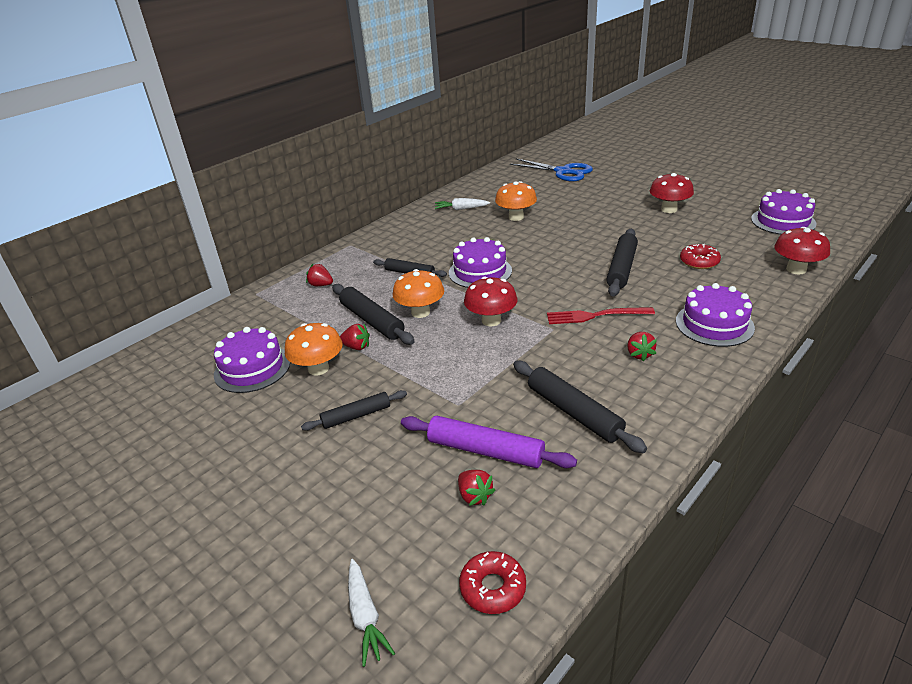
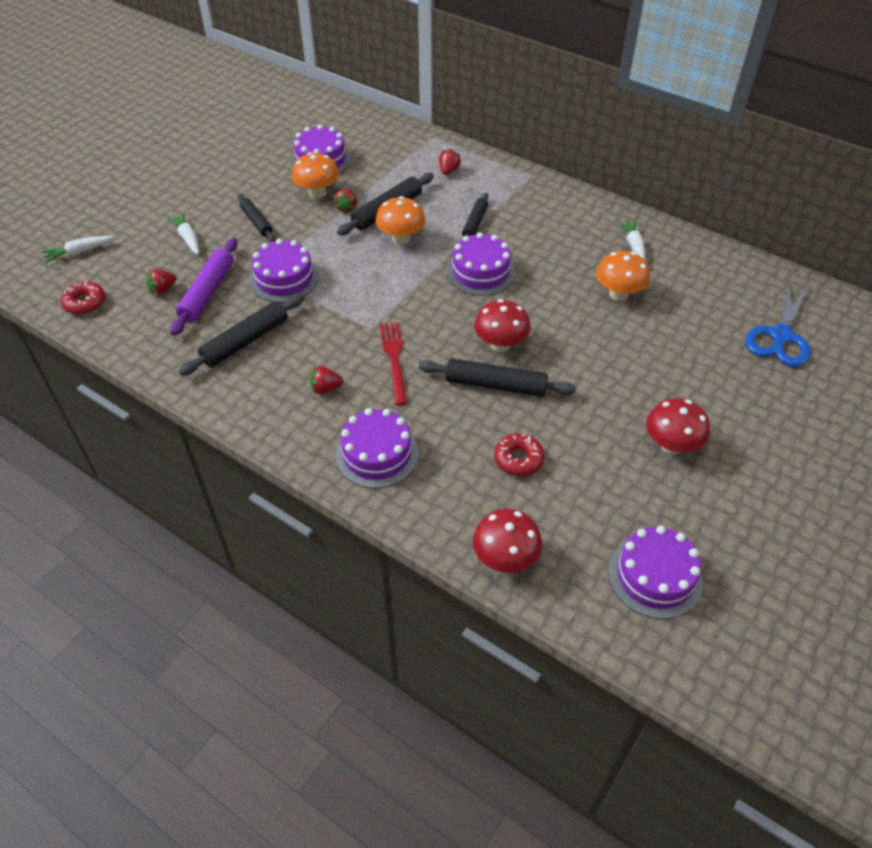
camera: 80 degrees right, 15 degrees up
red mushroom [464,277,517,326] -> red mushroom moved to [474,299,531,352]
none -> white carrot [167,213,199,255]
none -> purple cake [249,239,319,302]

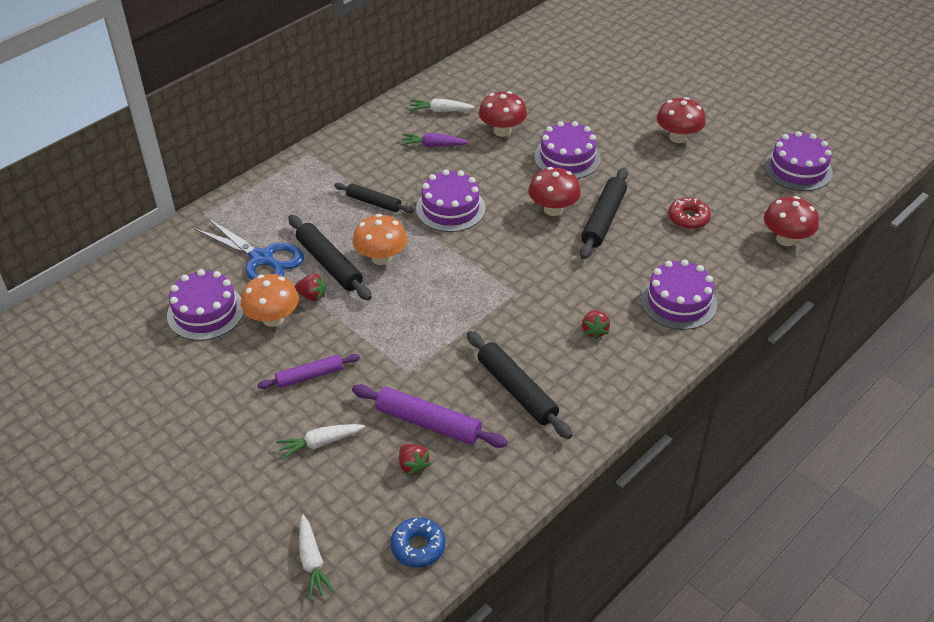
camera: 80 degrees left, 5 degrees down
red donut [60,281,105,315] -> blue donut [390,517,446,568]
black rolling pin [237,194,275,242] -> purple rolling pin [257,354,360,389]
purple cake [249,239,319,302] -> purple cake moved to [534,121,601,179]
red fork [380,322,407,405] -> none
red strawberry [439,149,461,175] -> none
orange mushroom [596,251,650,301] -> red mushroom [479,91,527,137]
blue scissors [746,280,810,367] -> blue scissors moved to [194,218,304,280]
none -> purple carrot [401,133,469,147]

